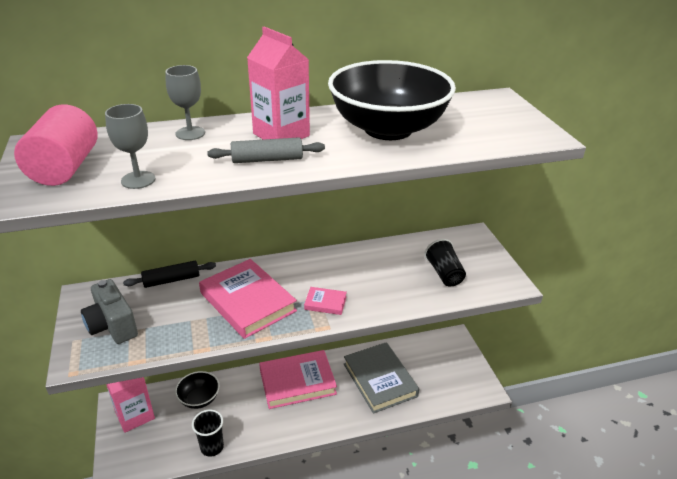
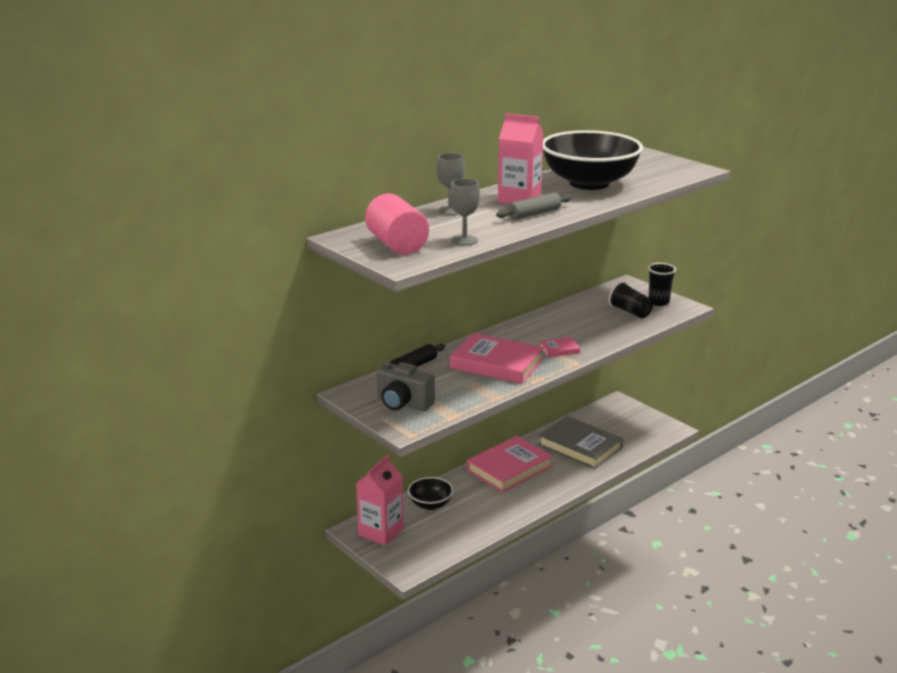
camera: 25 degrees left, 10 degrees down
black cup [192,410,224,457] -> black cup moved to [648,263,676,306]

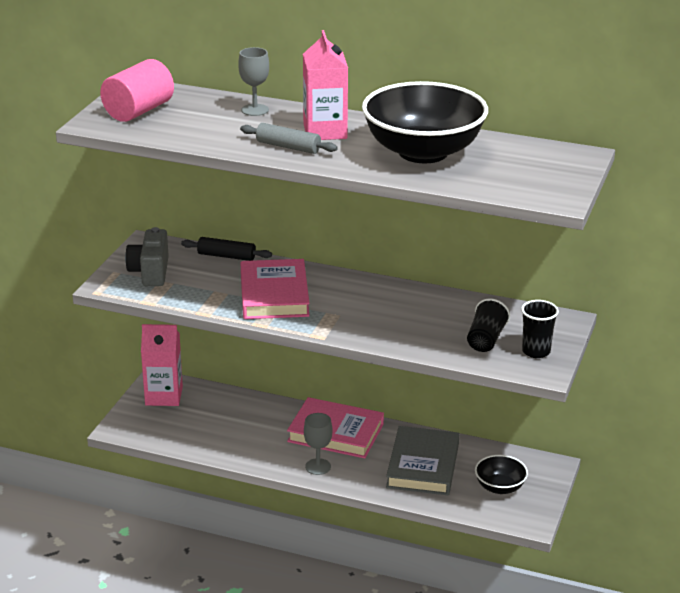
camera: 60 degrees right, 5 degrees up
black bowl [408,477,453,510] -> black bowl moved to [475,455,528,494]
grey goblet [450,179,480,245] -> grey goblet moved to [304,413,333,475]
pink book [539,337,580,357] -> none

